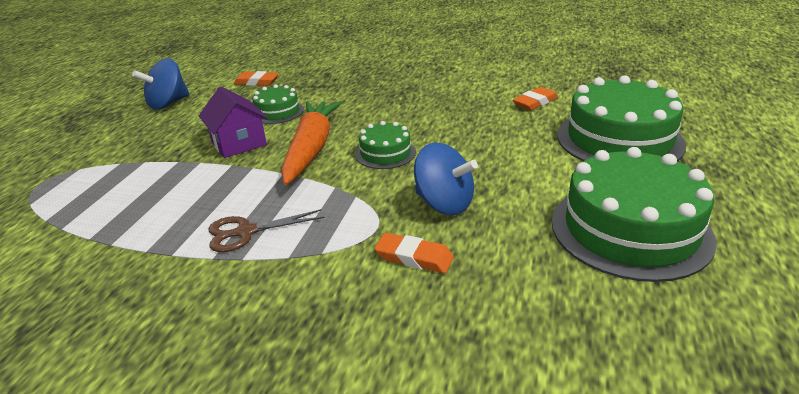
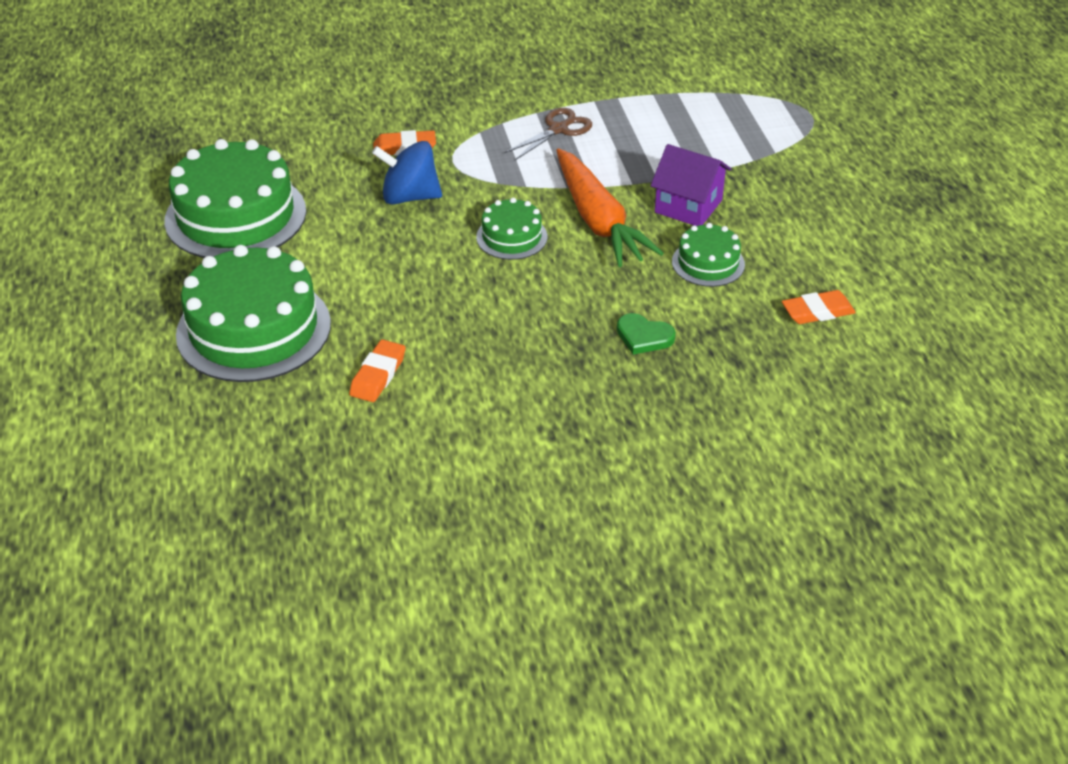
camera: 150 degrees right, 10 degrees up
blue spinning top [132,58,189,110] -> none
none -> green heart [617,313,676,354]

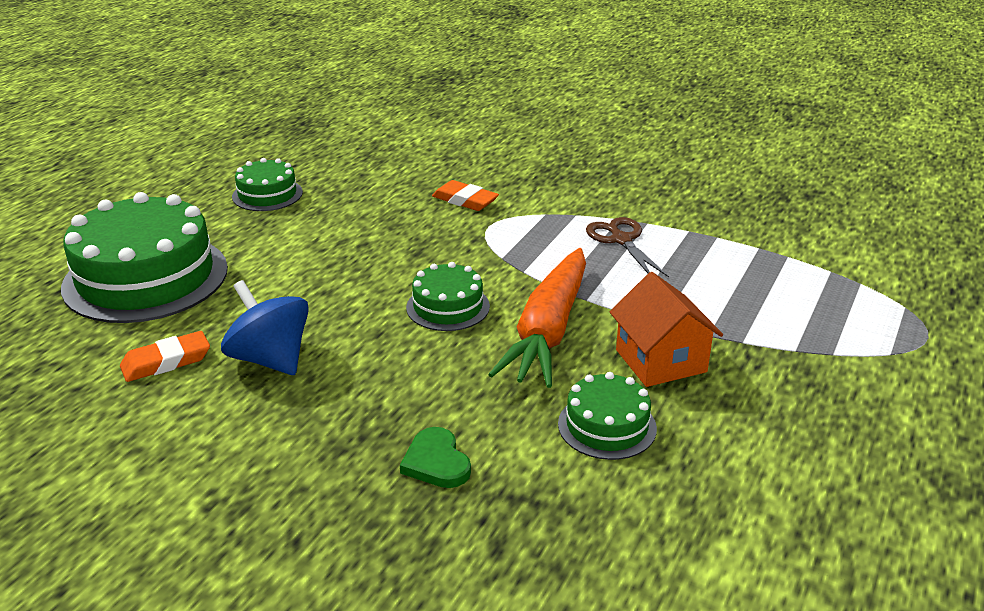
camera: 40 degrees right, 10 degrees down
green cake [164,139,306,258] -> green cake [232,158,303,211], size x0.50
blue spinning top [372,141,442,204] -> blue spinning top moved to [221,280,309,375]
brown scissors [504,108,592,160] -> brown scissors turned 105 degrees counterclockwise [586,217,669,277]
purple house [651,144,731,226] -> orange house [610,272,723,387]
orange eraser [782,290,856,324] -> none

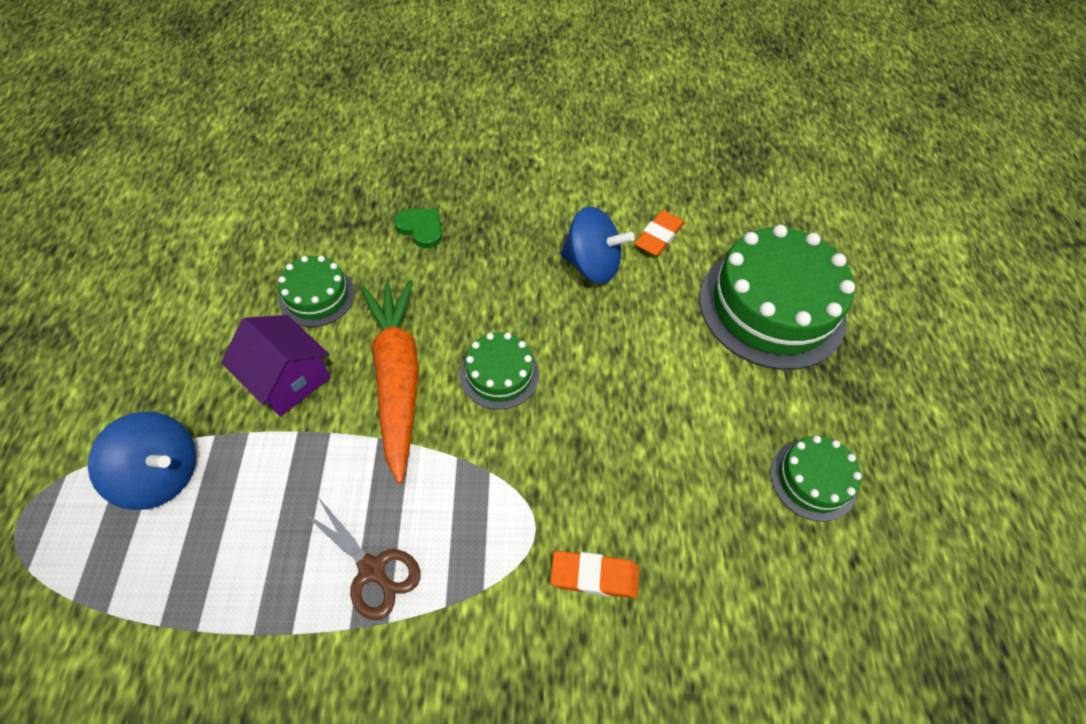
camera: 150 degrees right, 25 degrees up
orange house [610,272,723,387] -> purple house [221,315,331,417]
none -> blue spinning top [88,412,196,510]

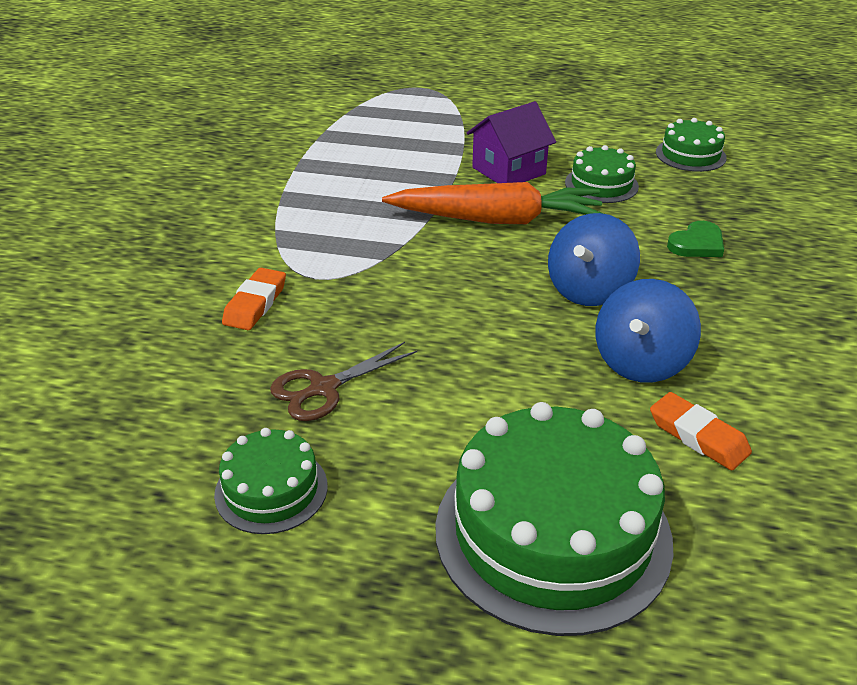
camera: 105 degrees right, 20 degrees down
blue spinning top [88,412,196,510] -> blue spinning top moved to [548,213,640,306]
brown scissors [302,496,421,620] -> brown scissors moved to [270,342,417,421]
green cake [460,332,539,410] -> green cake moved to [656,118,727,172]

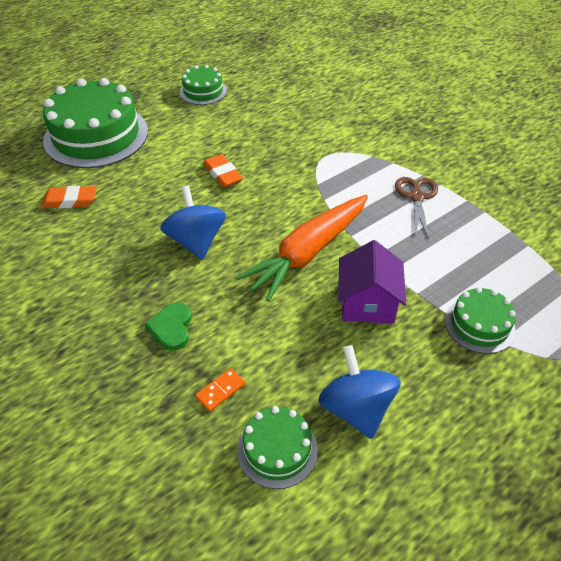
camera: 130 degrees right, 10 degrees up
orange eraser [222,268,286,330] -> orange eraser moved to [203,154,243,187]
brown scissors [270,342,417,421] -> brown scissors moved to [395,177,438,239]
green cake [565,145,639,203] -> green cake moved to [445,287,516,354]
blue spinning top [595,279,701,383] -> blue spinning top moved to [318,345,401,439]
none -> orange domino [195,368,245,412]

